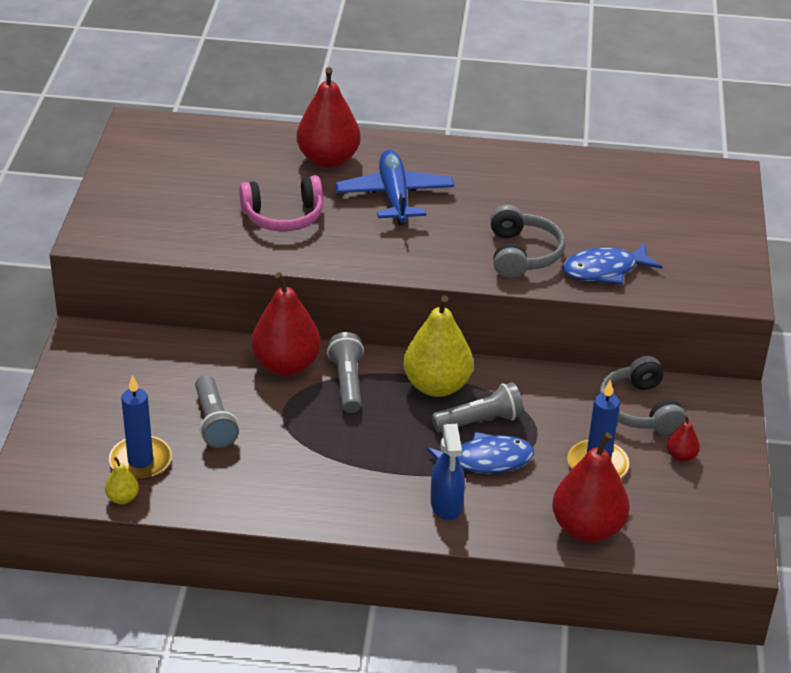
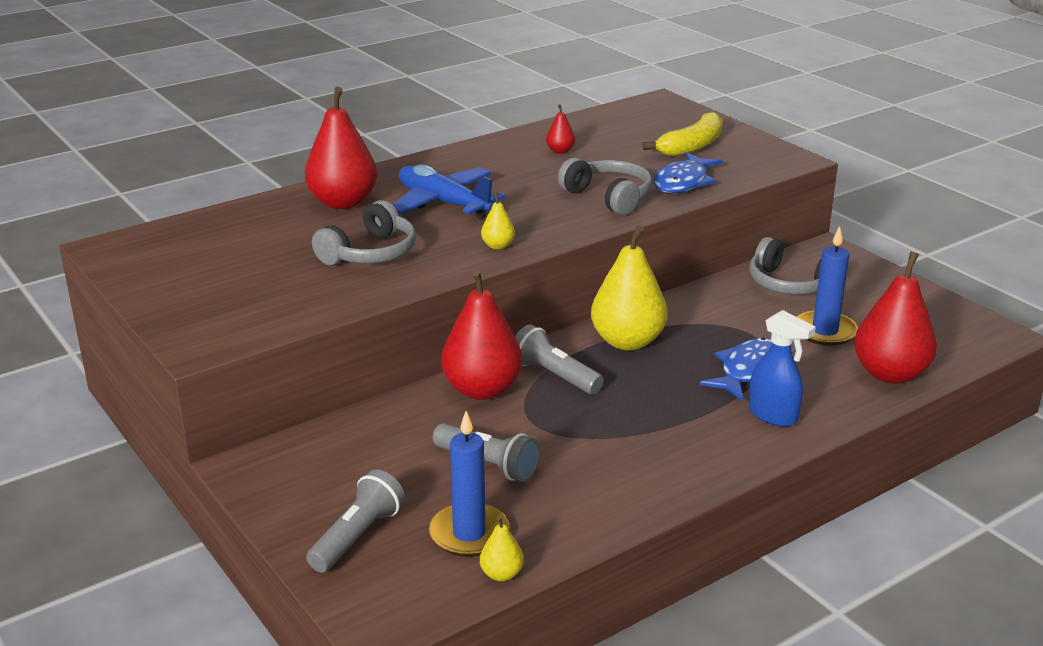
camera: 40 degrees left, 10 degrees down
pink headphones [239,175,323,232] -> grey headphones [312,200,416,265]
grey flashlight [432,382,524,432] -> grey flashlight moved to [306,469,405,572]
red pear [667,415,700,462] -> red pear moved to [546,104,575,154]
none -> yellow pear [481,192,515,250]
none -> yellow banana [642,112,723,157]

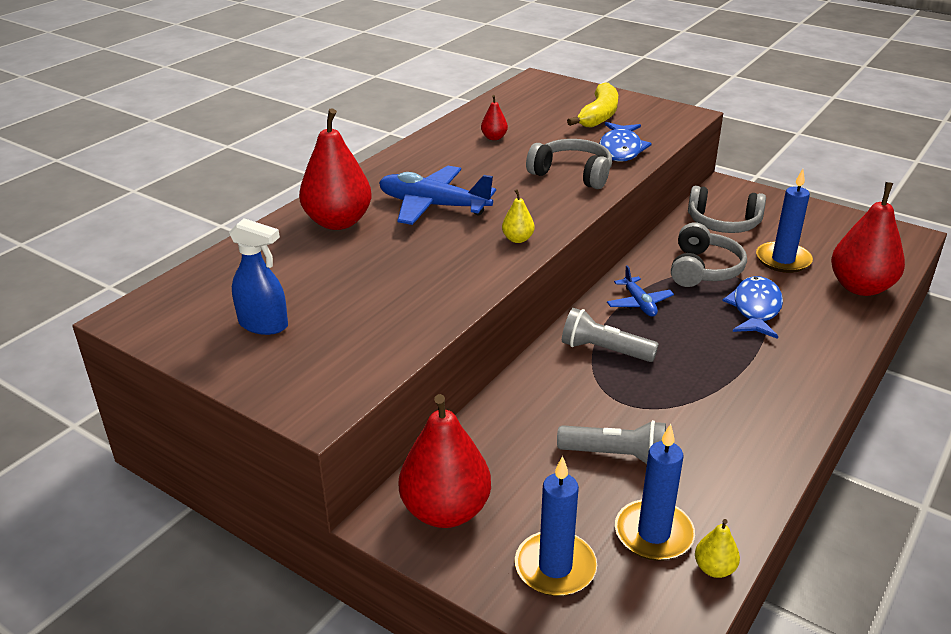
camera: 20 degrees left, 5 degrees up
grey flashlight [306,469,405,572] -> blue candle [515,456,597,596]
grey headphones [312,200,416,265] -> grey headphones moved to [671,222,747,287]
red pear [441,269,523,400] -> red pear moved to [399,394,491,528]
yellow pear [591,225,668,351] -> blue plane [607,265,674,317]
blue spray bottle [749,310,816,427] -> blue spray bottle moved to [229,218,288,335]

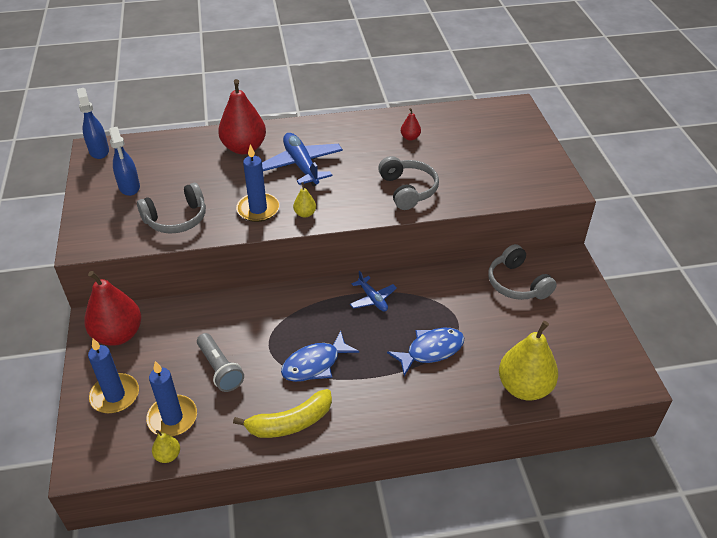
camera: 45 degrees right, 10 degrees up
grey flashlight [562,308,659,362] -> none
yellow banana [567,82,618,128] -> yellow banana moved to [233,389,332,438]
blue fish [599,122,652,162] -> blue fish moved to [281,331,359,382]
blue plane [607,265,674,317] -> blue plane turned 60 degrees counterclockwise [350,271,397,312]
grey headphones [671,222,747,287] -> grey headphones moved to [137,183,206,234]
blue candle [756,169,813,273] -> blue candle moved to [236,144,280,222]
red pear [831,182,905,296] -> yellow pear [499,321,558,401]
none -> blue spray bottle [77,88,109,159]

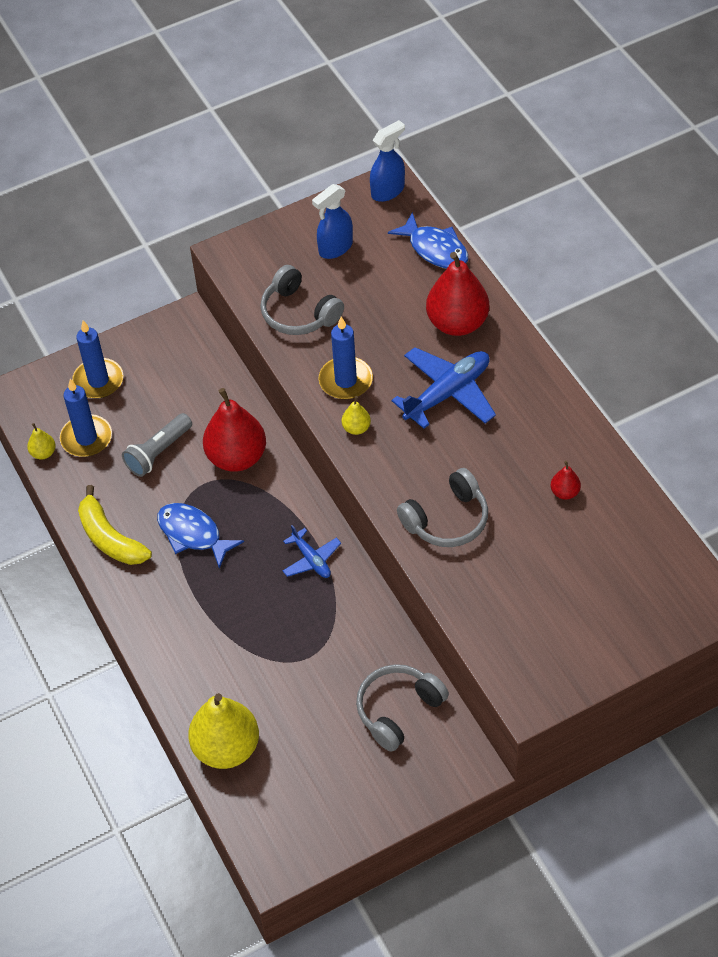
camera: 75 degrees right, 10 degrees up
red pear [84,271,141,346] -> red pear moved to [203,388,266,472]
blue plane [350,271,397,312] -> blue plane turned 75 degrees counterclockwise [283,525,341,578]
blue fish [387,328,464,376] -> blue fish moved to [388,212,468,268]

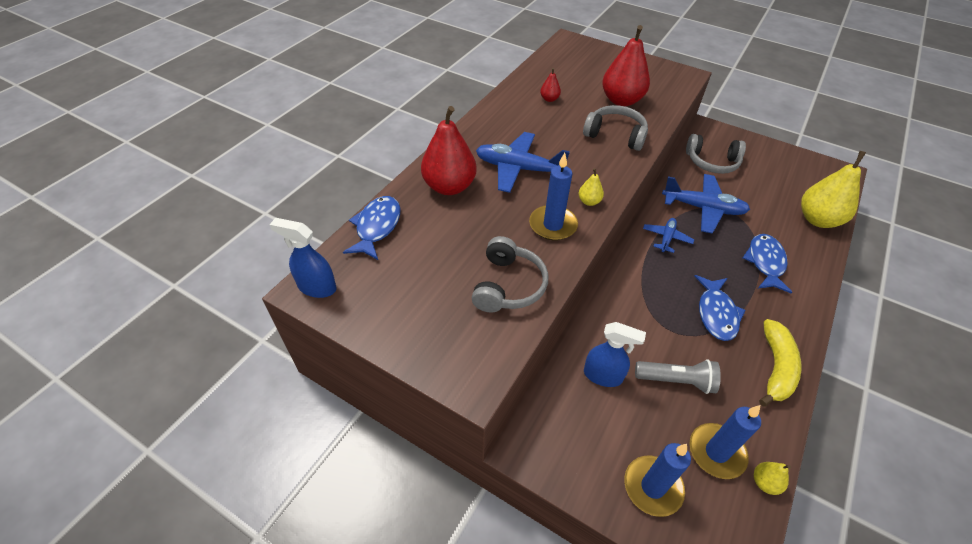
camera: 125 degrees left, 5 degrees down
red pear [203,388,266,472] -> red pear moved to [602,25,650,106]
blue spray bottle [312,184,353,259] -> blue spray bottle moved to [584,322,646,387]
none -> blue plane [662,174,750,234]
none -> blue fish [743,234,792,294]

